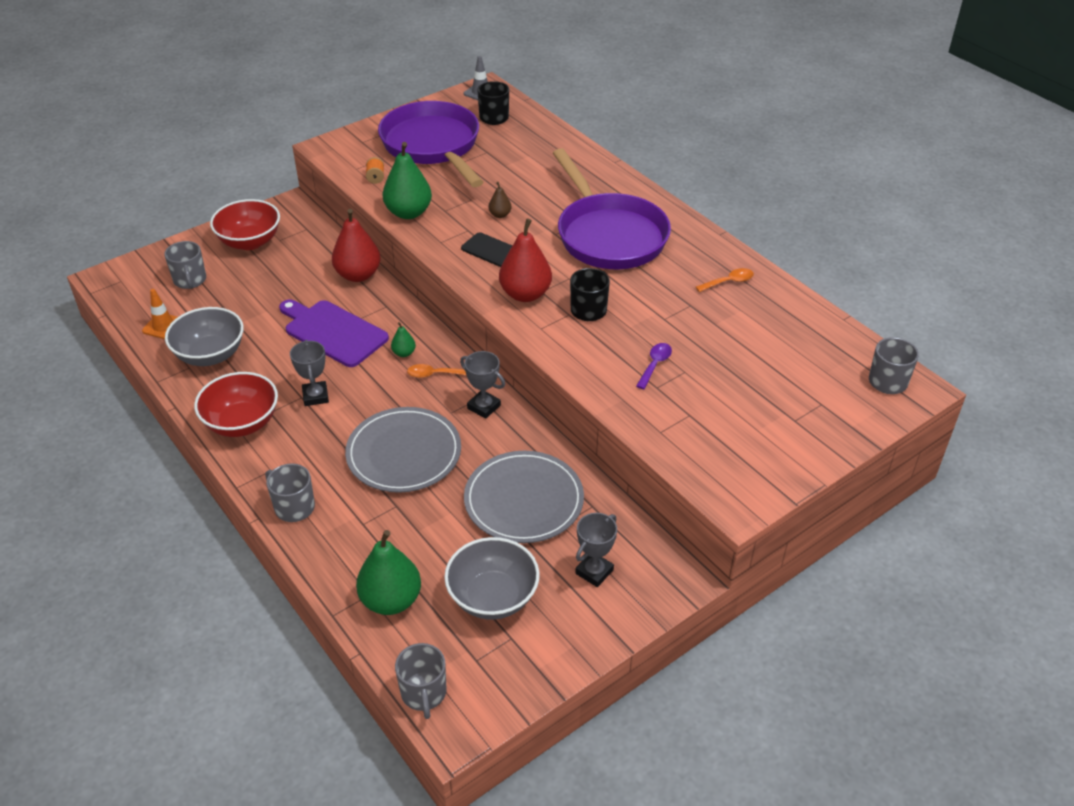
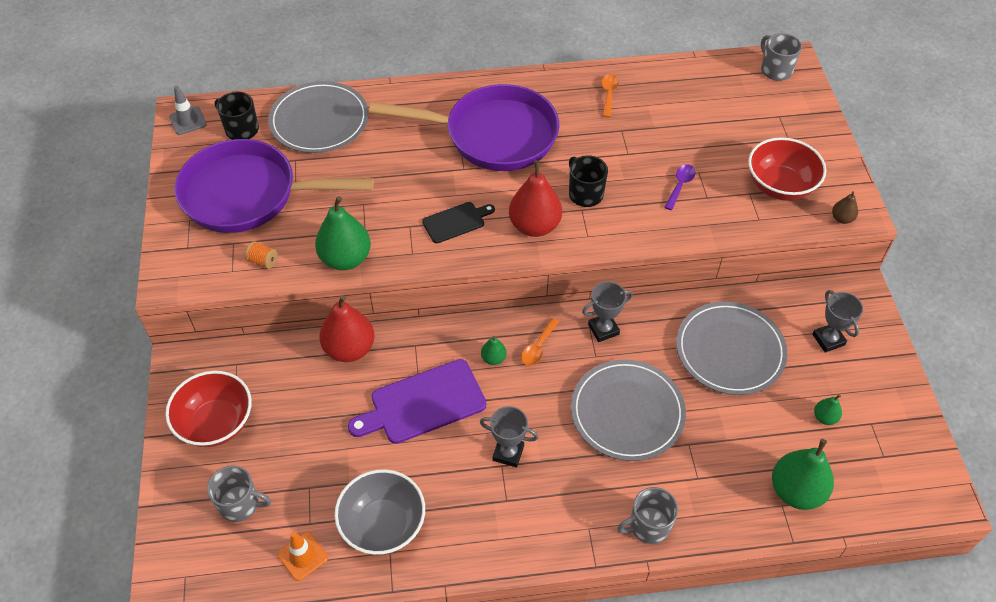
camera: 60 degrees left, 10 degrees up
red bowl [194,372,278,437] -> red bowl moved to [748,137,826,201]
grey mug [395,643,447,719] -> none
grey bowl [444,537,540,620] -> green pear [814,394,842,425]
brown pear [489,182,512,218] -> brown pear moved to [832,191,858,224]
purple spoon [636,343,672,389] -> purple spoon turned 60 degrees clockwise [664,164,696,210]
none -> grey plate [268,81,369,153]

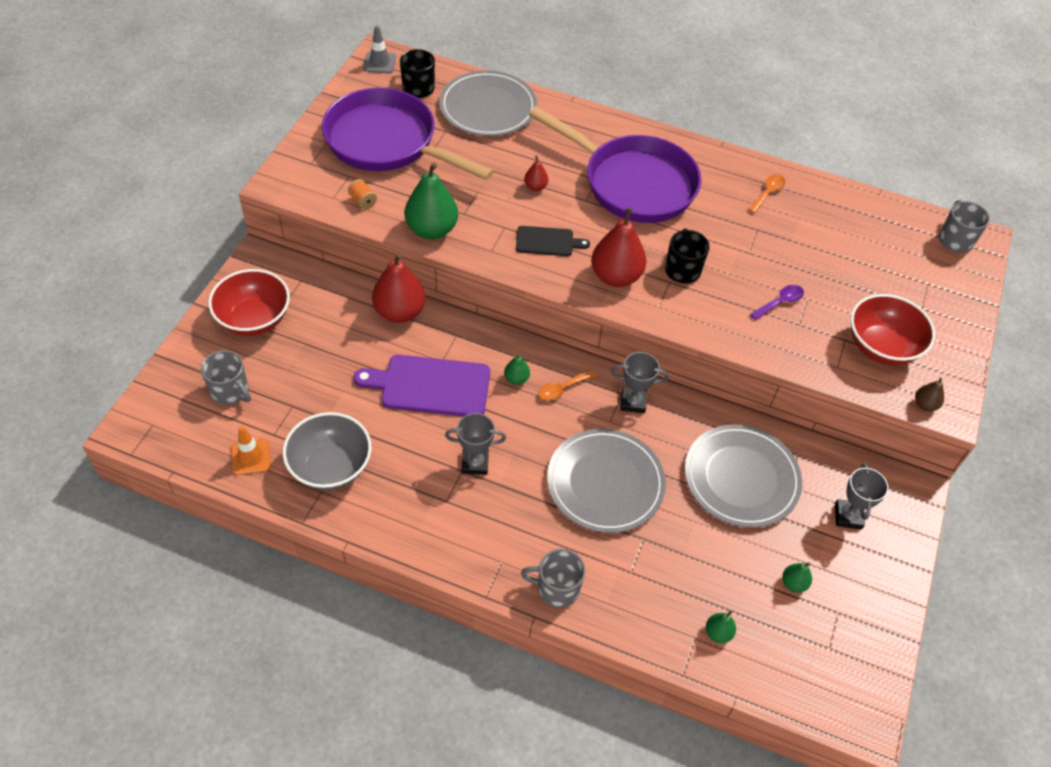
camera: 25 degrees right, 0 degrees up
grey trophy [480,406,538,467] -> grey trophy turned 45 degrees counterclockwise [445,413,506,475]
green pear [772,439,834,510] -> green pear [706,610,736,643], size x0.47
none -> red pear [524,155,548,191]

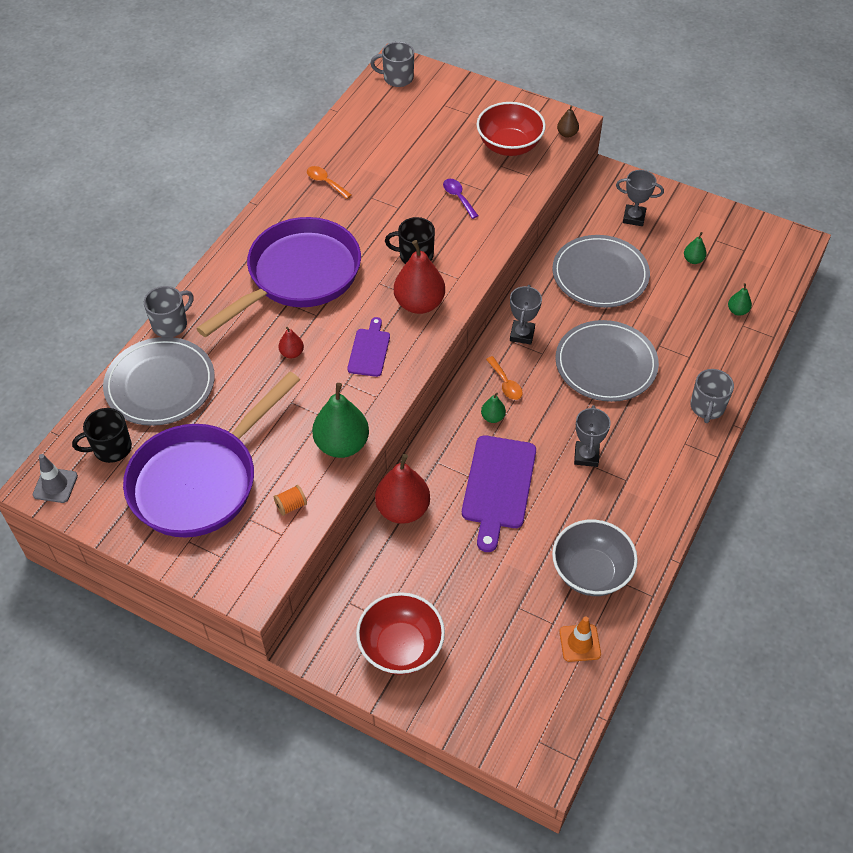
camera: 80 degrees left, 0 degrees up
grey mug [201,350,251,405] -> grey mug moved to [144,286,194,337]
black cutting board [516,226,590,256] -> purple cutting board [347,317,390,377]

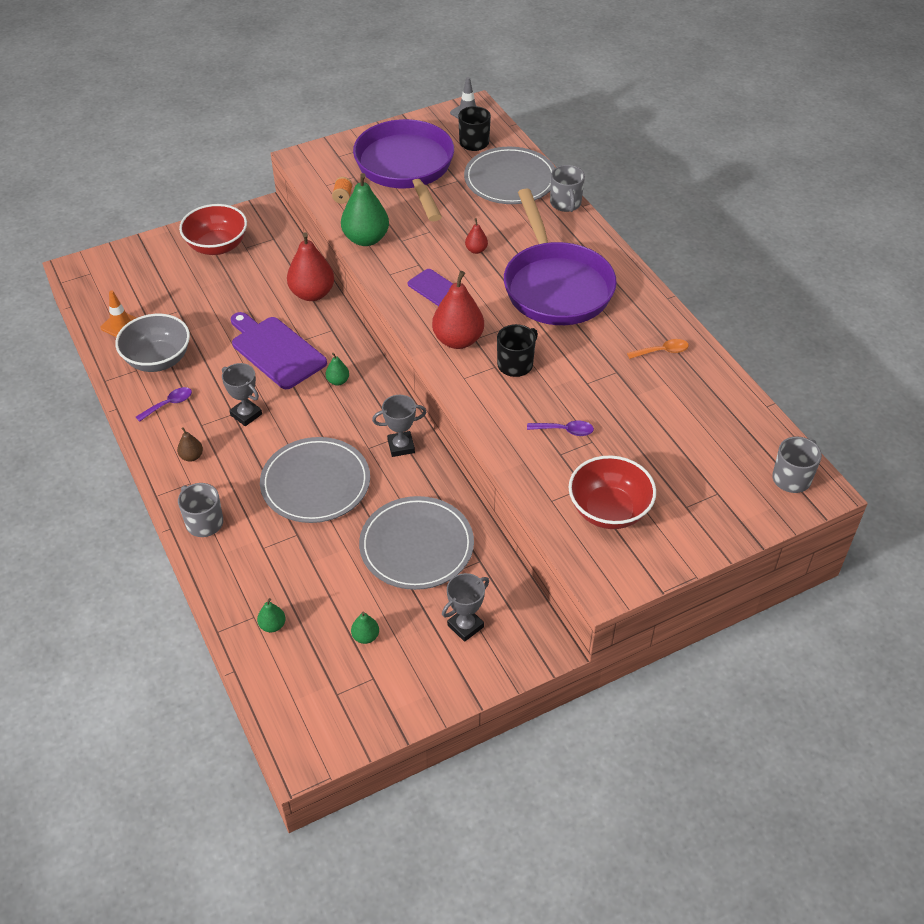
camera: 125 degrees right, 5 degrees down
orange spoon [486,356,523,400] -> none
grey trophy [510,285,542,344] -> grey trophy turned 60 degrees counterclockwise [372,395,426,457]
brown pear [557,106,579,138] -> brown pear moved to [177,427,203,462]
none -> purple spoon [136,387,192,422]

